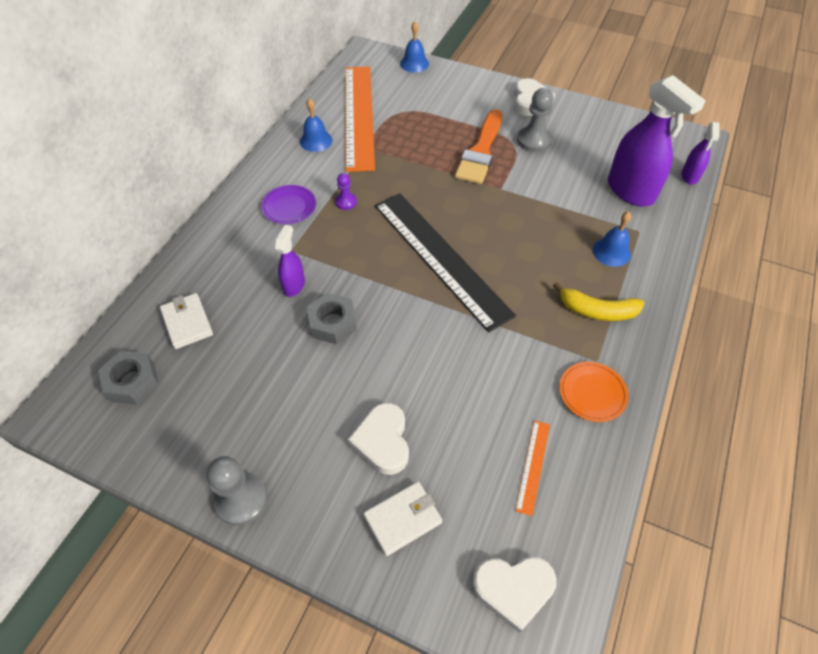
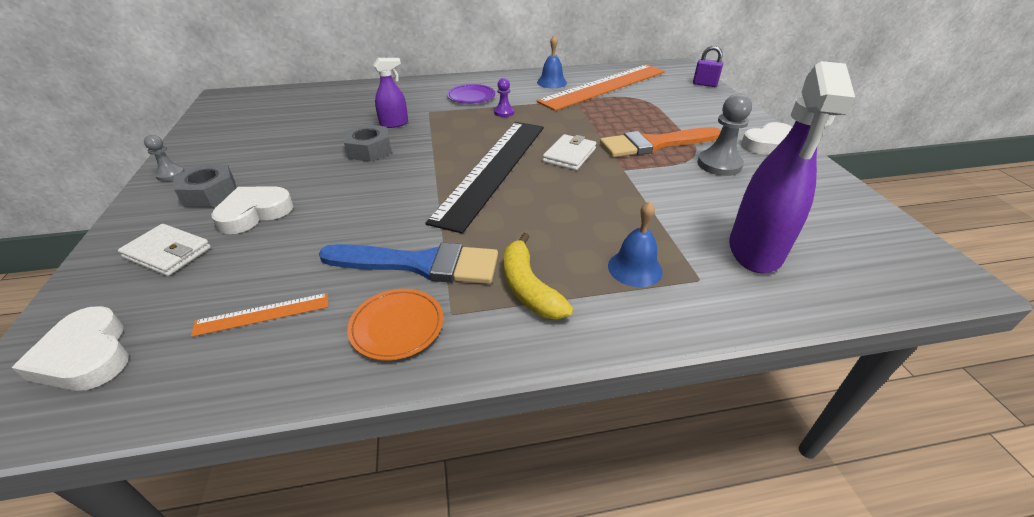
camera: 55 degrees right, 15 degrees down
grey nut [98,351,159,404] -> grey nut moved to [174,164,236,207]
white wallet [160,293,213,349] -> white wallet moved to [543,134,596,170]
grey pawn [206,456,267,526] -> grey pawn [144,135,185,181], size x0.57
blue bell [400,22,429,72] -> purple padlock [693,46,723,87]
purple spray bottle [681,122,719,185] -> none
none -> blue brush [319,243,498,284]

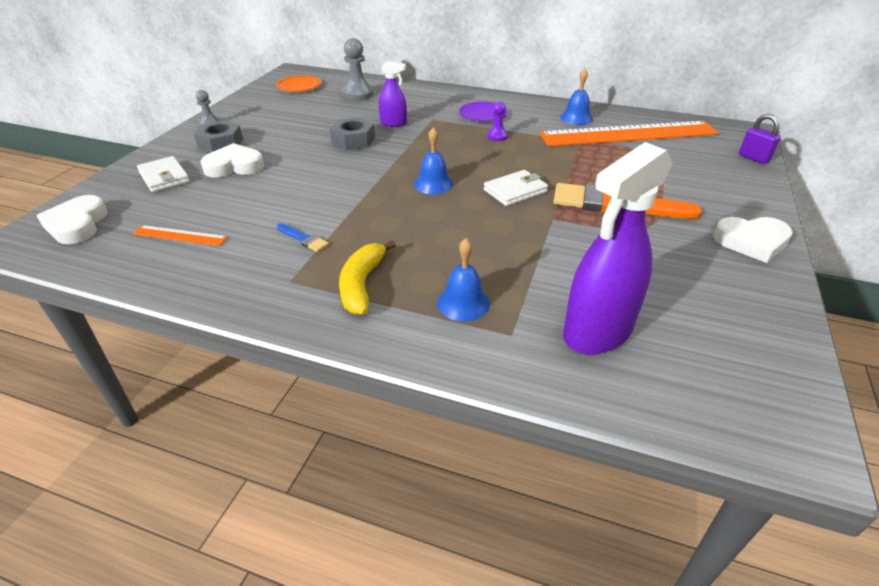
camera: 30 degrees right, 0 degrees up
blue brush [319,243,498,284] -> blue brush [277,223,329,252], size x0.43
orange plate [347,289,443,360] -> orange plate moved to [276,75,321,92]
black ruler [426,122,544,234] -> blue bell [414,127,454,194]
grey pawn [697,94,752,176] -> grey pawn moved to [342,38,374,100]

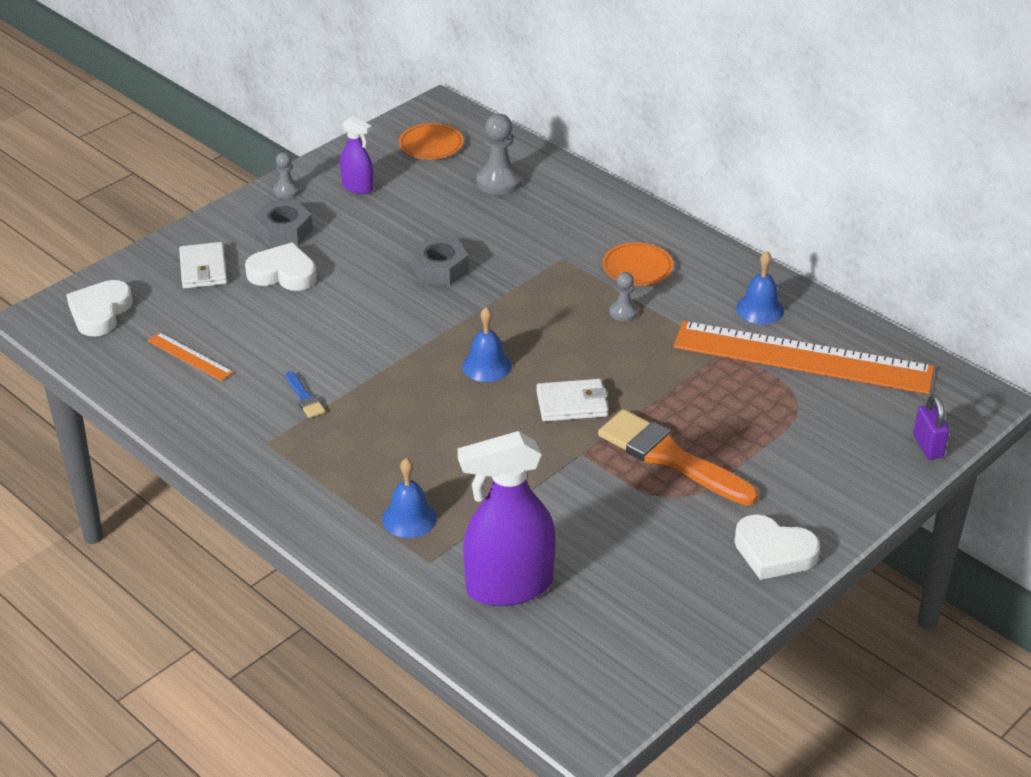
camera: 25 degrees right, 0 degrees up
yellow banana [339,240,396,315] -> none
purple spray bottle [379,61,407,127] -> purple spray bottle moved to [340,116,374,194]
purple plate [459,102,508,122] -> orange plate [602,242,673,286]
purple pawn [487,102,508,141] -> grey pawn [609,272,638,321]

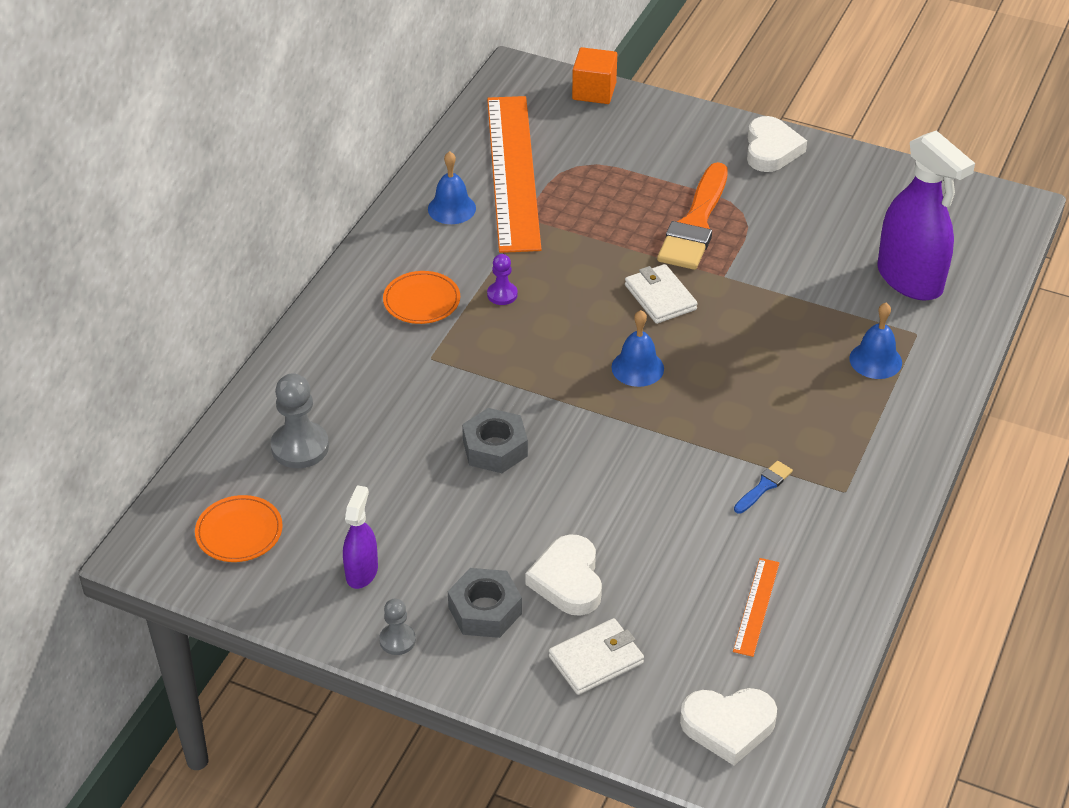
camera: 110 degrees left, 5 degrees up
grey pawn [609,272,638,321] -> purple pawn [487,254,518,305]
purple padlock [913,394,949,459] -> orange cube [572,47,617,104]

